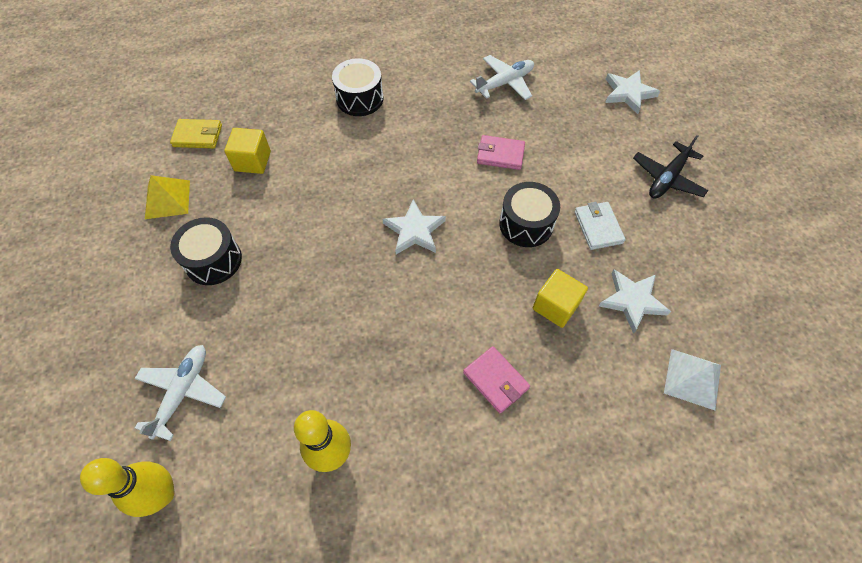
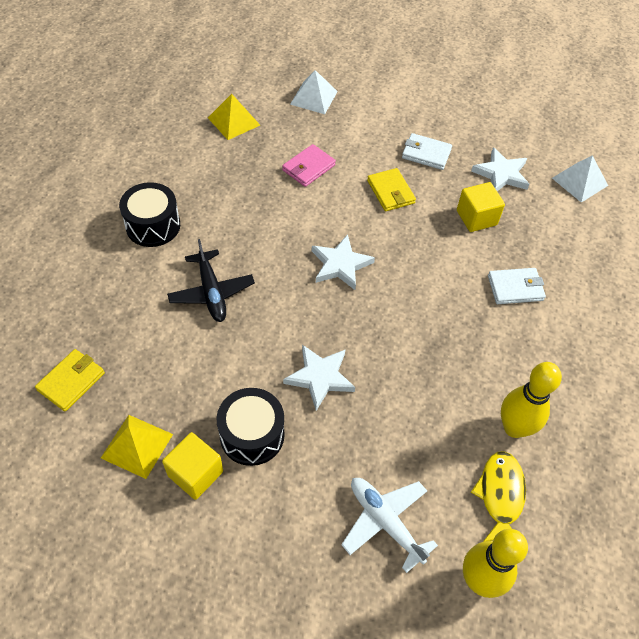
camera: 60 degrees left, 5 degrees down
yellow cube [224,128,271,174] -> yellow cube moved to [162,432,223,500]
pink wallet [463,346,530,413] -> white wallet [488,268,546,304]
white plane [470,55,534,100] -> yellow pyramid [208,94,260,140]
black drum [499,182,560,247] -> yellow wallet [367,168,416,211]
white star [605,70,660,114] -> white star moved to [283,345,355,411]
black plane [633,135,709,199] -> black plane moved to [167,239,255,322]
none -> white pyramid [290,70,338,114]
none -> yellow fish [471,451,526,542]

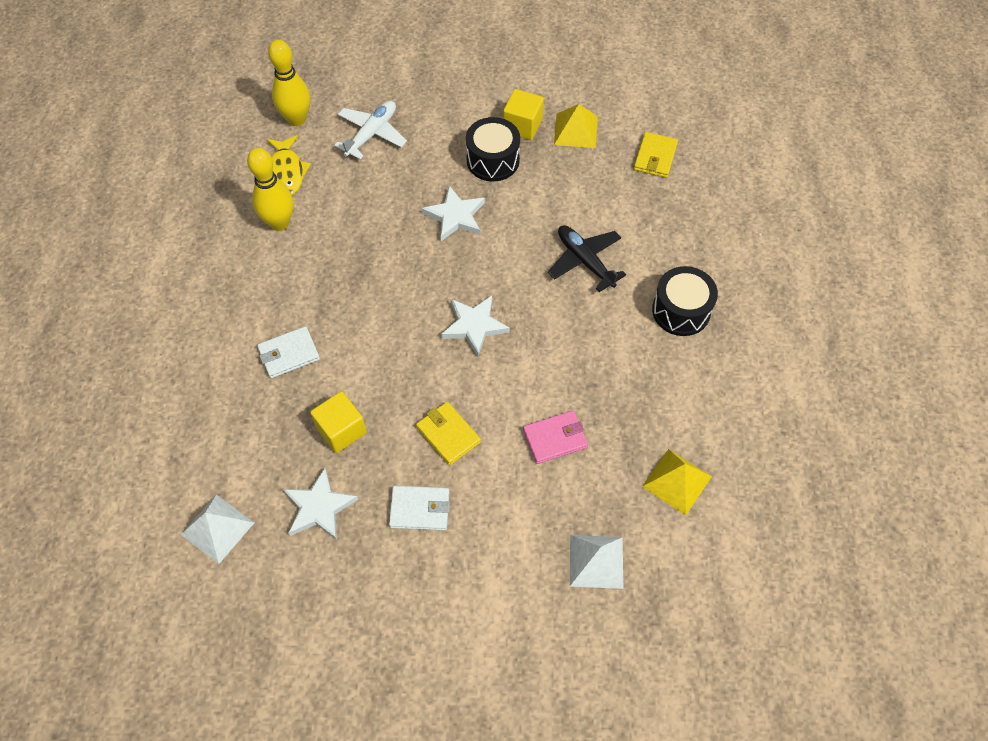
camera: 165 degrees right, 5 degrees up
pink wallet [282,144,336,187] -> pink wallet turned 45 degrees clockwise [523,411,588,464]
white plane [341,478,438,573] -> white plane turned 90 degrees counterclockwise [334,101,407,159]

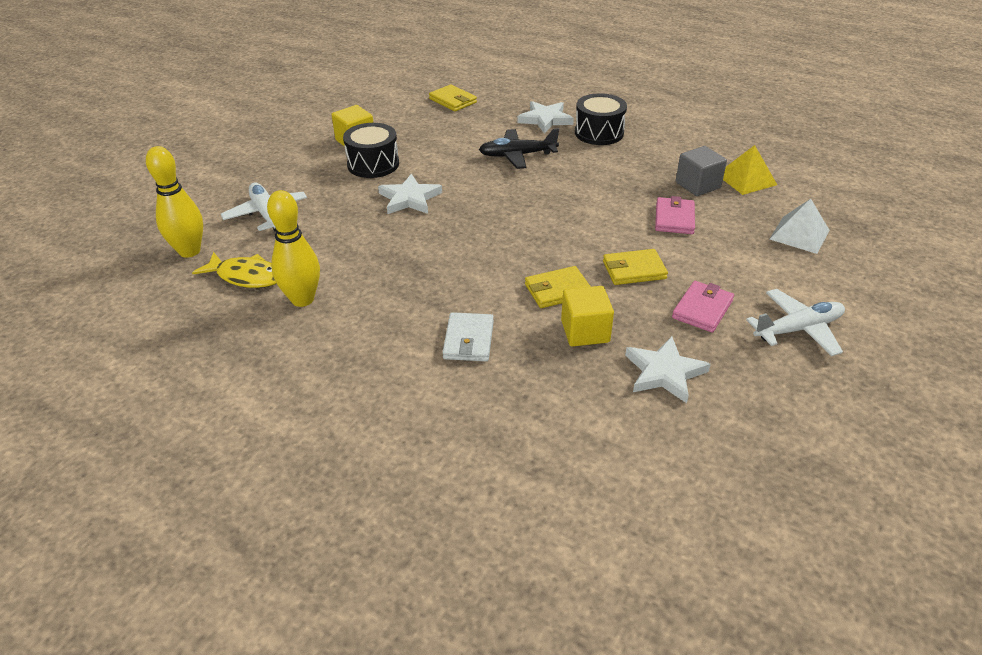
camera: 60 degrees left, 20 degrees down
white pyramid [181,495,254,564] -> none
white wallet [389,486,450,531] -> pink wallet [672,281,734,333]
white star [441,295,510,357] -> white star moved to [517,101,574,134]
yellow pyramid [554,104,598,148] -> none
none -> yellow wallet [525,266,591,308]
none -> grey cube [676,146,727,196]
none -> white plane [746,289,845,356]

